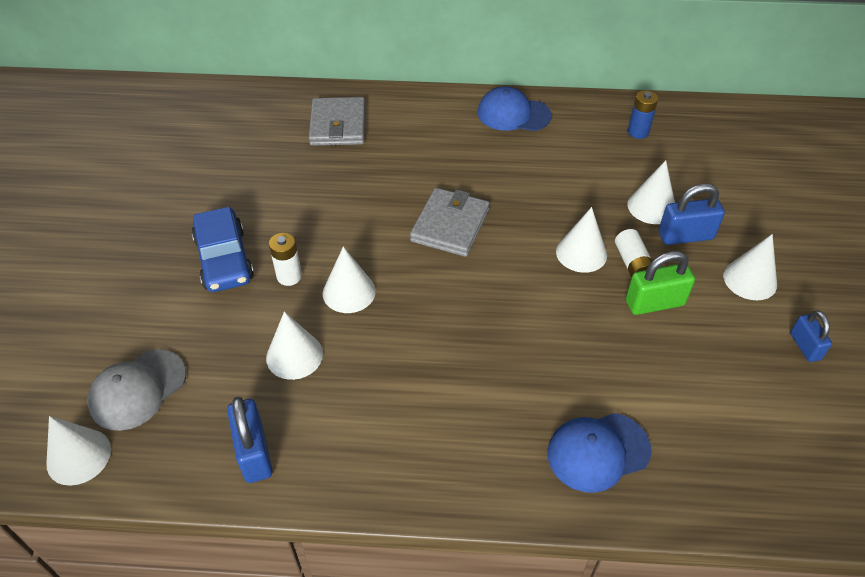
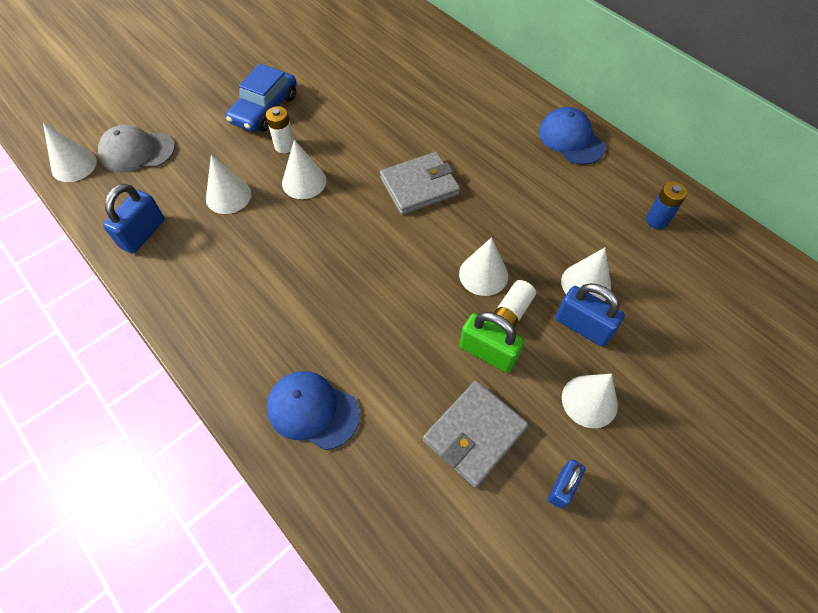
camera: 45 degrees right, 10 degrees up
grey wallet [309,97,365,146] -> grey wallet moved to [423,381,529,488]

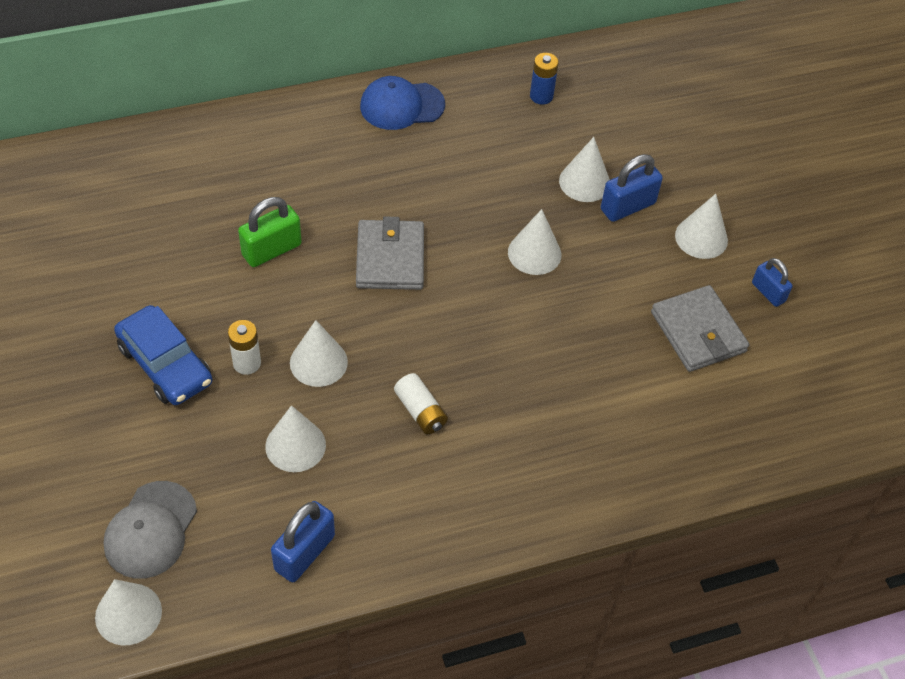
camera: 70 degrees left, 5 degrees down
blue padlock [103,184,165,254] -> blue padlock turned 75 degrees clockwise [271,501,335,582]
blue cap [267,371,360,450] -> none
green padlock [460,312,525,373] -> green padlock moved to [238,197,302,267]
white battery [494,280,536,328] -> white battery moved to [394,373,448,434]

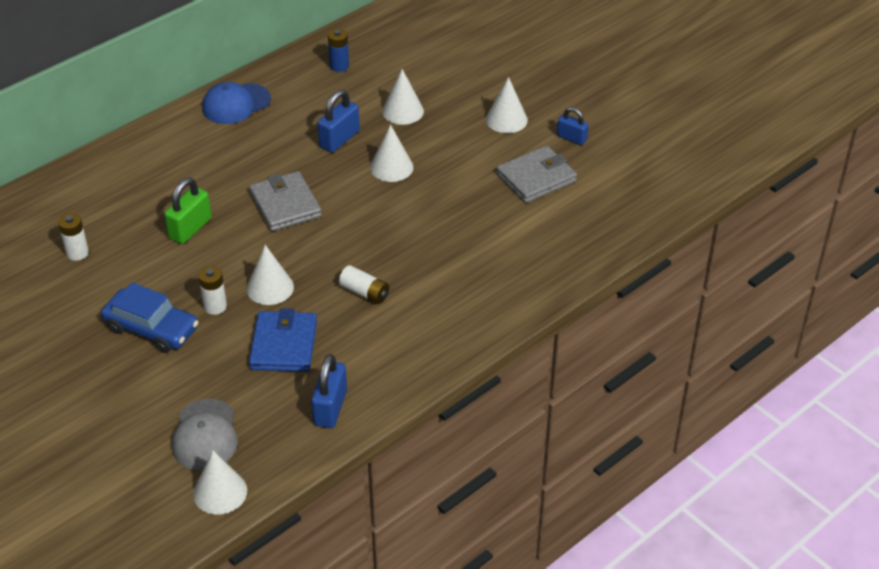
camera: 20 degrees left, 10 degrees down
white cone [265,405,326,472] -> blue wallet [249,308,317,372]
blue padlock [601,154,663,222] -> blue padlock moved to [317,90,360,153]
grey wallet [651,285,749,372] -> grey wallet turned 75 degrees counterclockwise [496,146,577,203]
none -> white battery [58,213,89,261]

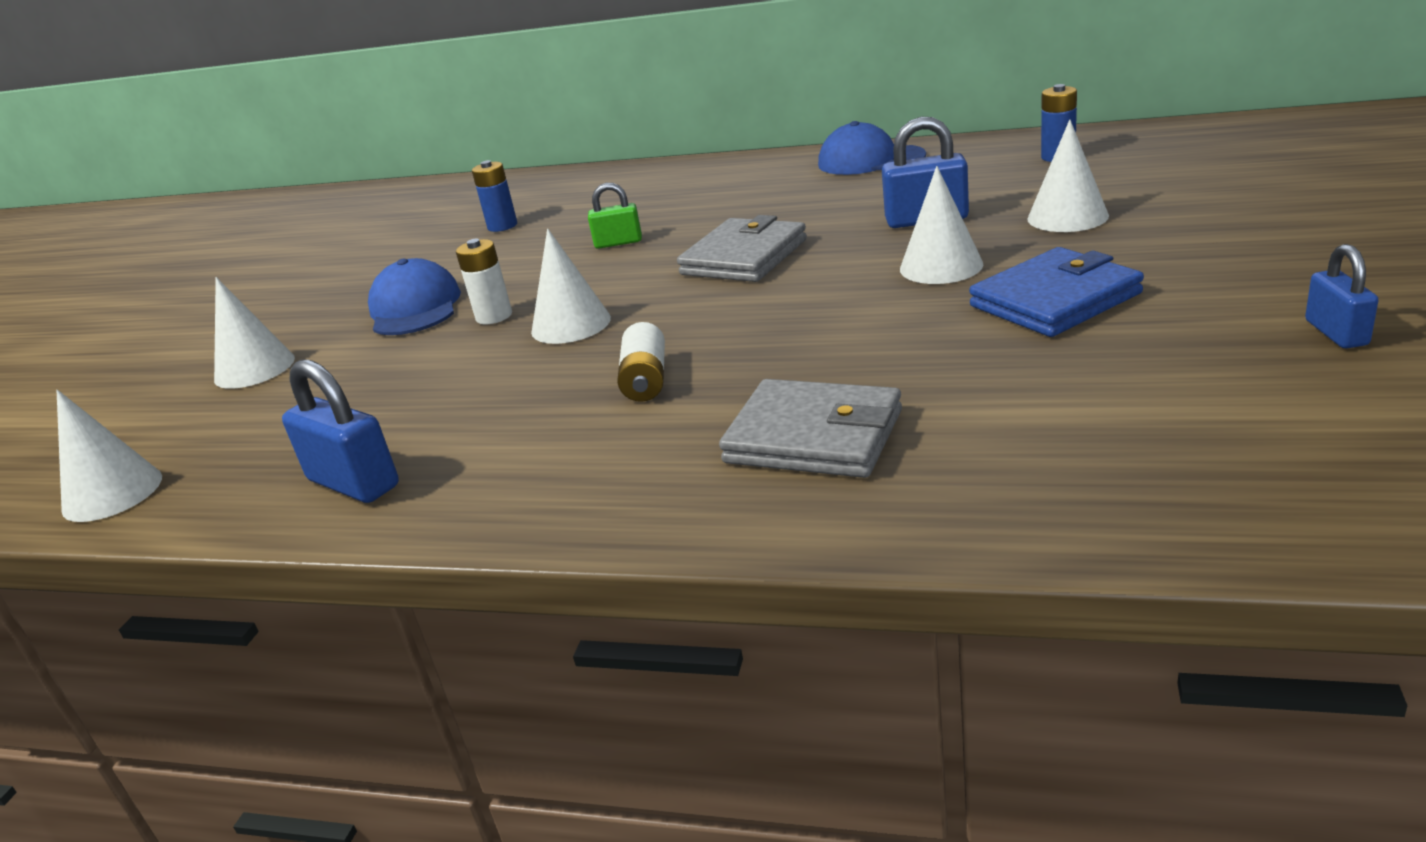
camera: 60 degrees right, 15 degrees down
white battery [58,213,89,261] -> blue battery [472,160,517,232]
blue car [101,282,199,353] -> blue cap [368,258,461,335]
green padlock [164,178,212,244] -> green padlock [588,183,642,249], size x0.65
grey cap [172,399,238,471] -> none
blue wallet [249,308,317,372] -> blue wallet moved to [969,247,1144,337]
blue padlock [311,354,347,428] -> blue padlock turned 60 degrees clockwise [282,360,399,503]
white cone [486,77,528,133] -> white cone moved to [214,277,295,389]
grey wallet [496,146,577,203] -> grey wallet moved to [719,379,902,478]

